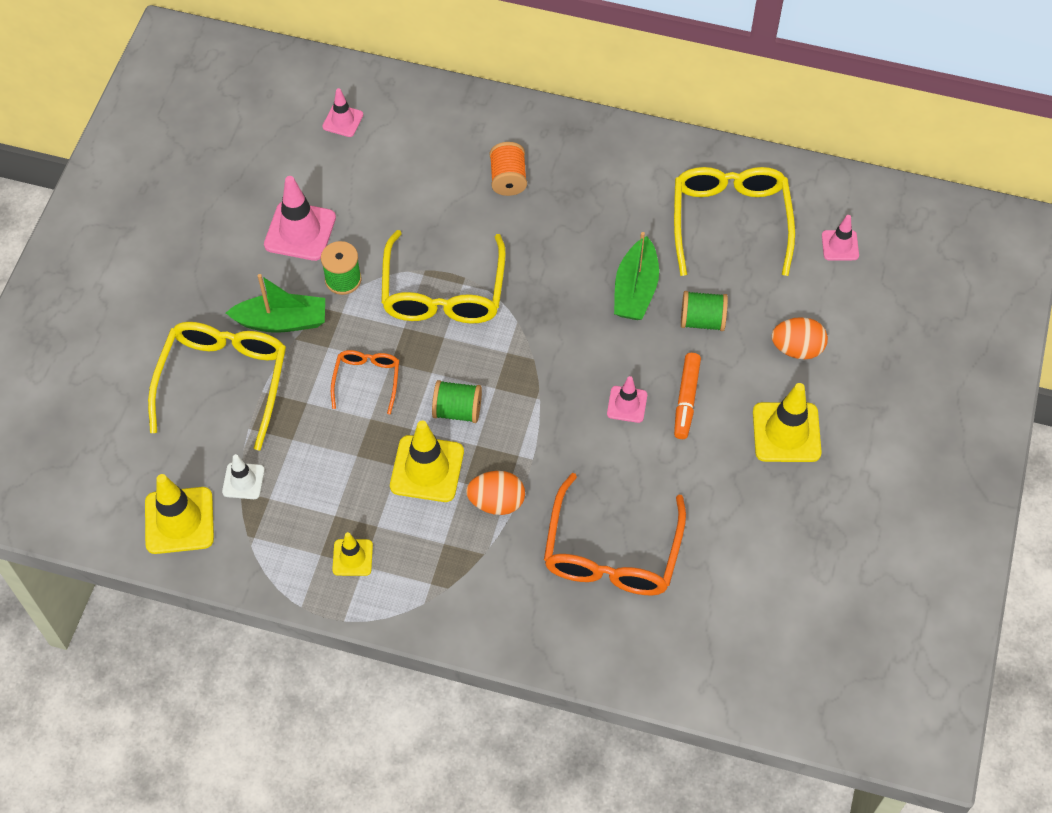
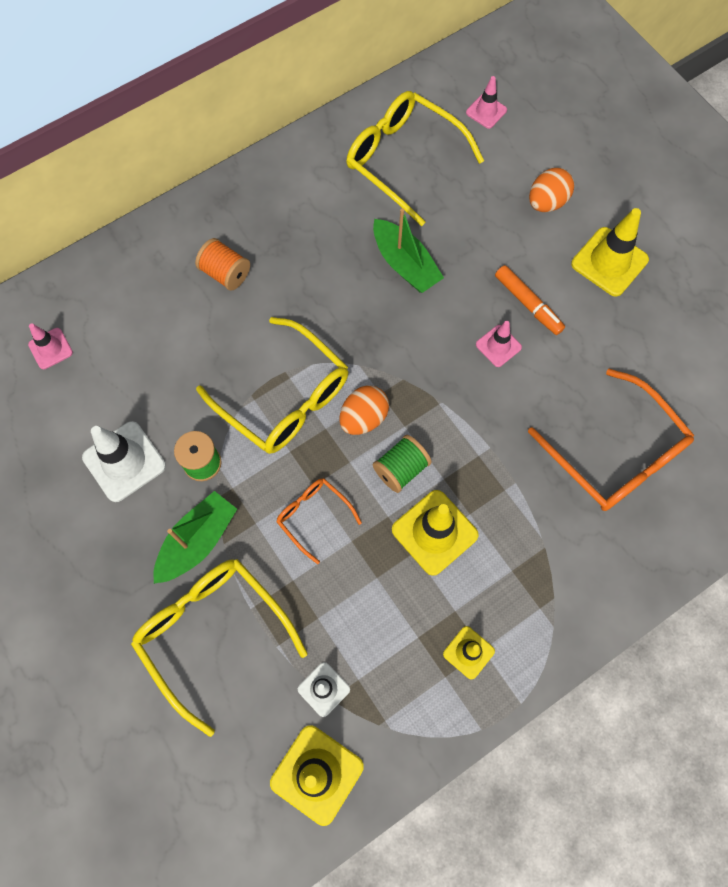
camera: 50 degrees left, 10 degrees up
pink traffic cone [264,176,336,261] -> white traffic cone [82,421,166,502]
orange egg [466,471,525,515] -> orange egg moved to [340,385,389,435]
green spool [681,291,728,331] -> none

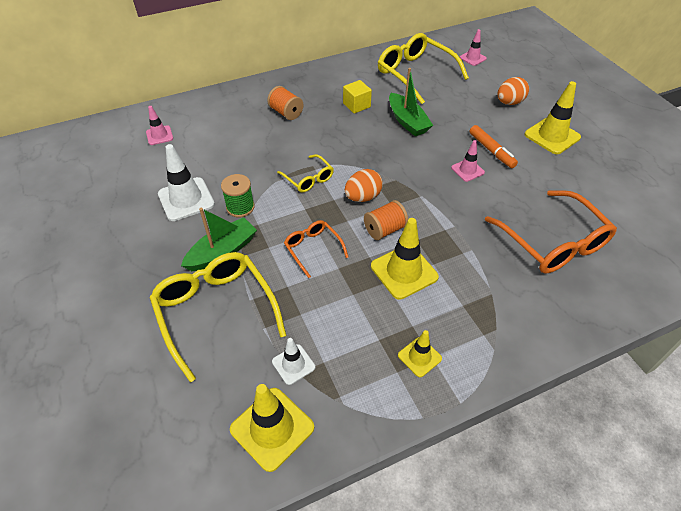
camera: 10 degrees right, 20 degrees down
yellow glasses [196,317,348,454] -> yellow glasses [277,154,334,193], size x0.52
green spool [373,435,432,493] -> orange spool [364,200,408,240]
none -> yellow cube [343,80,372,114]

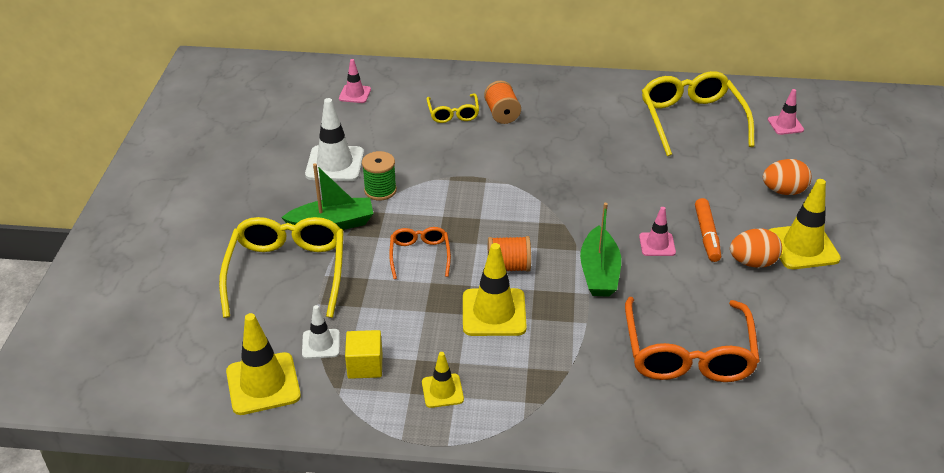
camera: 30 degrees right, 10 degrees down
yellow glasses [277,154,334,193] -> yellow glasses moved to [426,94,479,123]
yellow cube [343,80,372,114] -> yellow cube moved to [345,330,382,379]
orange egg [345,169,383,202] -> orange egg moved to [730,229,782,268]
green boat [389,68,433,136] -> green boat moved to [580,203,621,297]

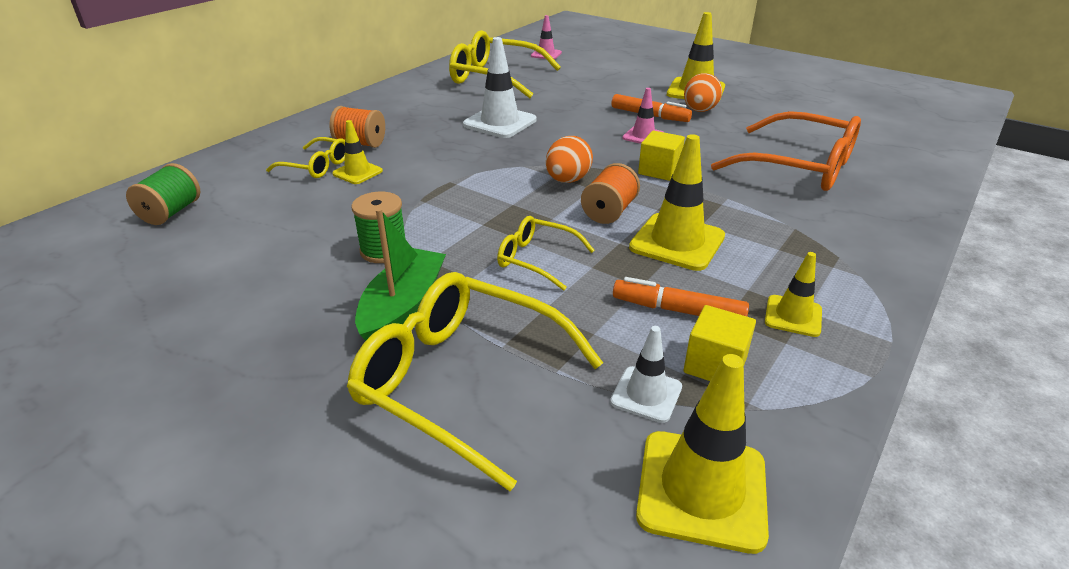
camera: 60 degrees left, 5 degrees down
white traffic cone [305,98,364,181] -> white traffic cone moved to [463,37,537,138]
pink traffic cone [339,59,371,103] -> green spool [126,163,201,225]
orange glasses [389,227,451,279] -> yellow glasses [497,216,595,291]
green boat [580,203,621,297] -> yellow cube [638,130,685,181]
orange egg [763,159,812,195] -> orange egg moved to [546,136,593,183]
none -> yellow traffic cone [332,120,383,184]
none -> orange marker [613,277,749,316]

